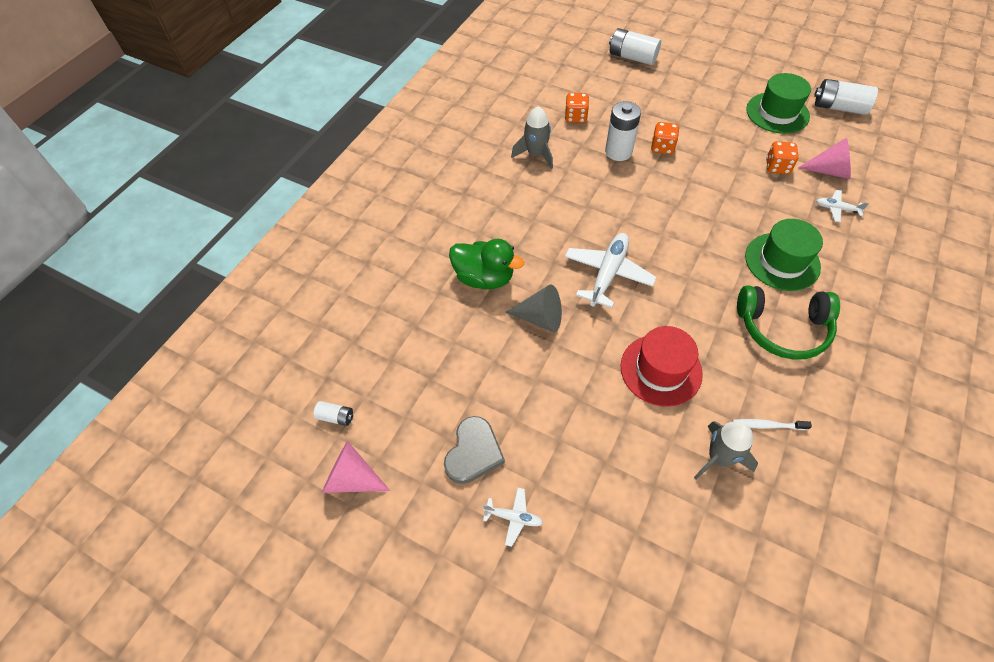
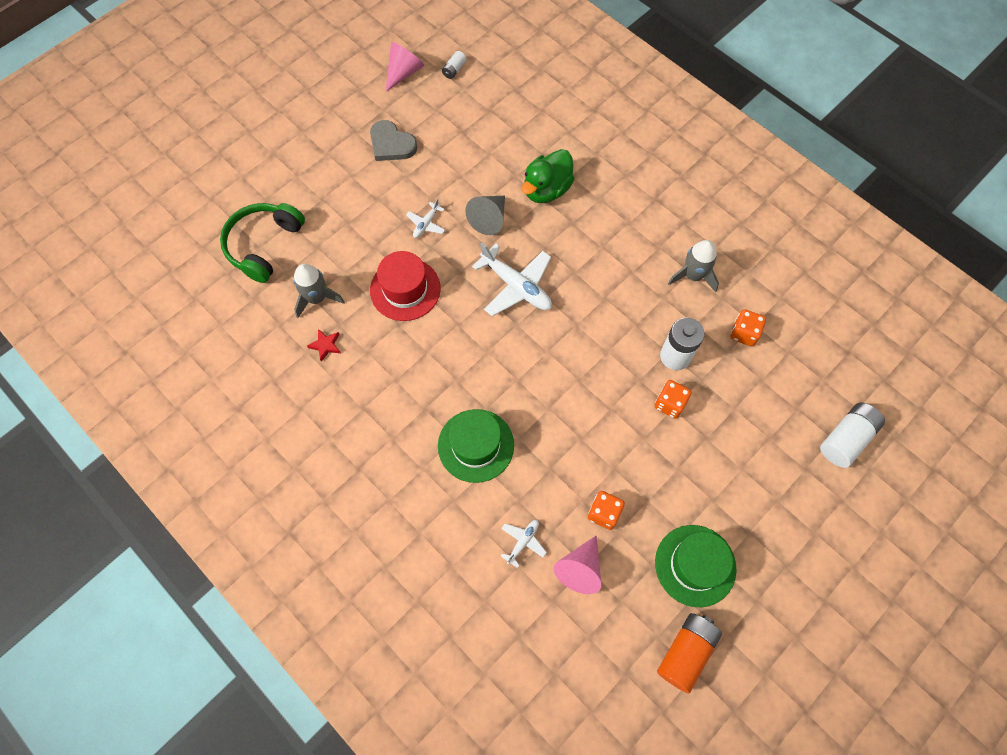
camera: 105 degrees right, 10 degrees up
white plane [483,488,543,547] -> white plane moved to [406,199,445,238]
white toothbrush [733,419,812,430] -> red star [307,329,341,362]
green headphones [737,285,840,360] -> green headphones moved to [220,203,305,283]
white battery [814,79,878,115] -> orange battery [657,613,722,693]

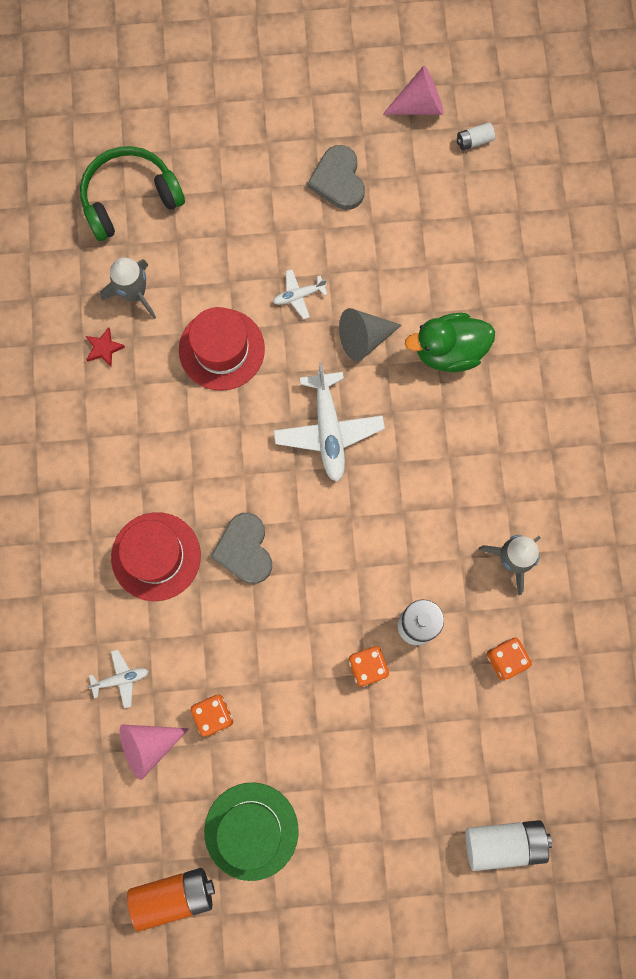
camera: 40 degrees right, 10 degrees up
green hat [438,409,514,483] -> red hat [111,512,201,601]
none -> grey heart [211,513,272,584]

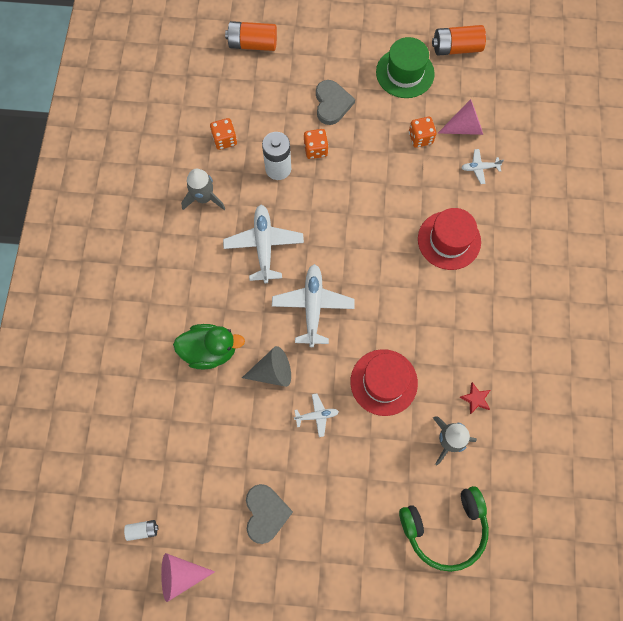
camera: 170 degrees left, 5 degrees down
grey heart [211,513,272,584] -> grey heart moved to [316,80,355,125]
white battery [466,820,552,871] -> orange battery [225,21,277,51]
none -> white plane [223,205,304,283]

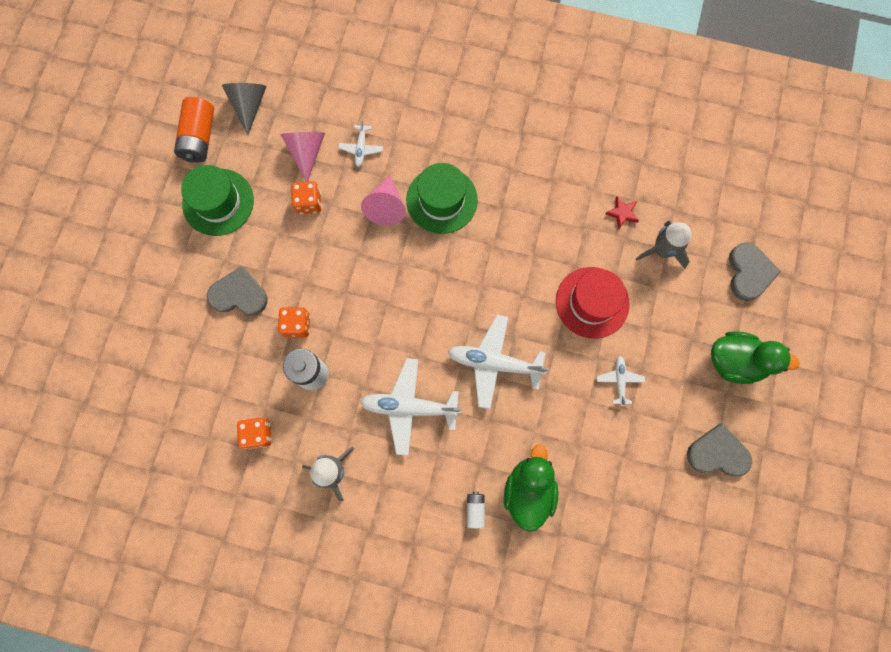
camera: 80 degrees left, 5 degrees up
white battery [124,520,158,541] -> white battery moved to [467,492,484,528]
pink cone [161,553,215,602] -> pink cone moved to [361,176,406,225]
orange battery [225,21,277,51] -> none
grey cone [242,346,291,387] -> grey cone moved to [222,83,266,135]
green headphones [399,486,489,572] -> grey heart [729,243,781,301]
red hat [418,208,481,270] -> green hat [406,163,478,234]
none -> green duck [711,331,800,384]

